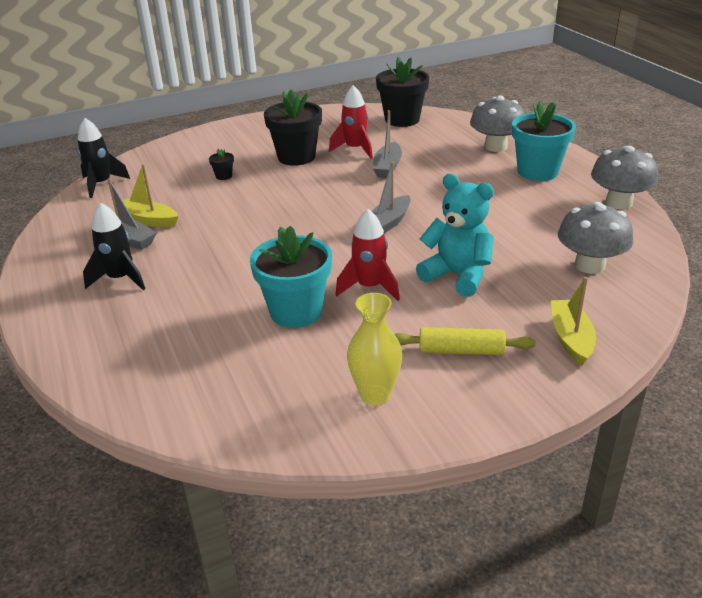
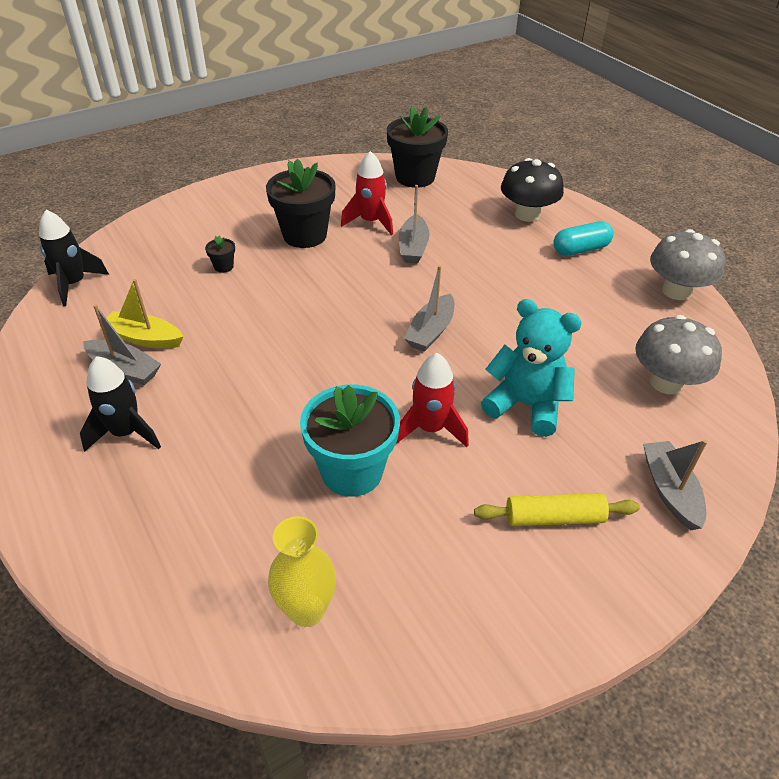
camera: 10 degrees left, 10 degrees up
yellow vase [347,293,402,405] -> yellow vase moved to [268,516,336,627]
grey mushroom [470,96,525,152] -> black mushroom [501,158,564,222]
turquoise flower pot [512,101,576,181] -> turquoise capsule [553,221,614,256]
yellow boat [551,277,596,366] -> grey boat [643,440,708,530]

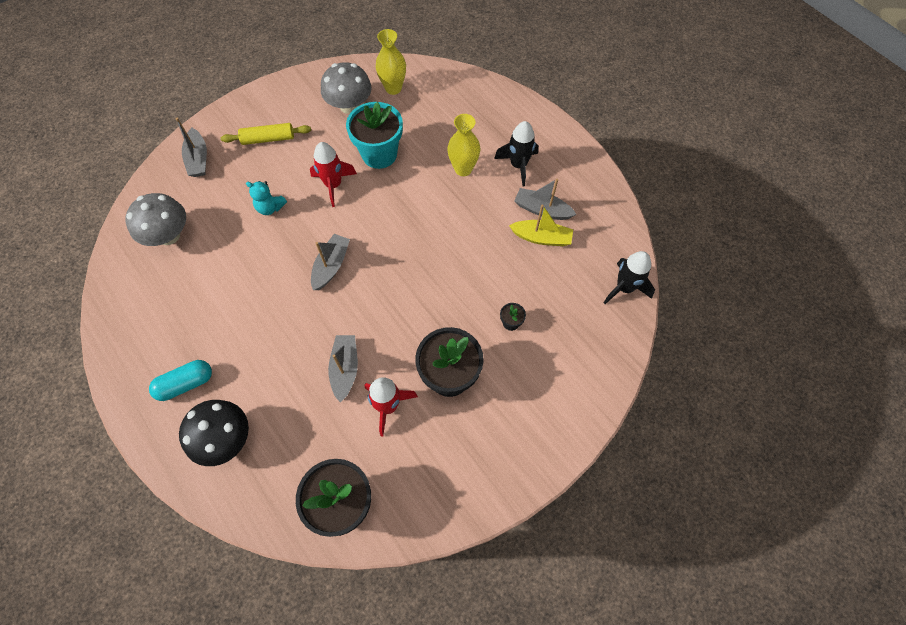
camera: 175 degrees right, 20 degrees up
turquoise teddy bear [481,299,582,437] -> turquoise teddy bear [246,181,287,215], size x0.56
grey mushroom [650,229,725,300] -> grey mushroom moved to [321,62,372,114]
none -> yellow vase [448,114,480,176]

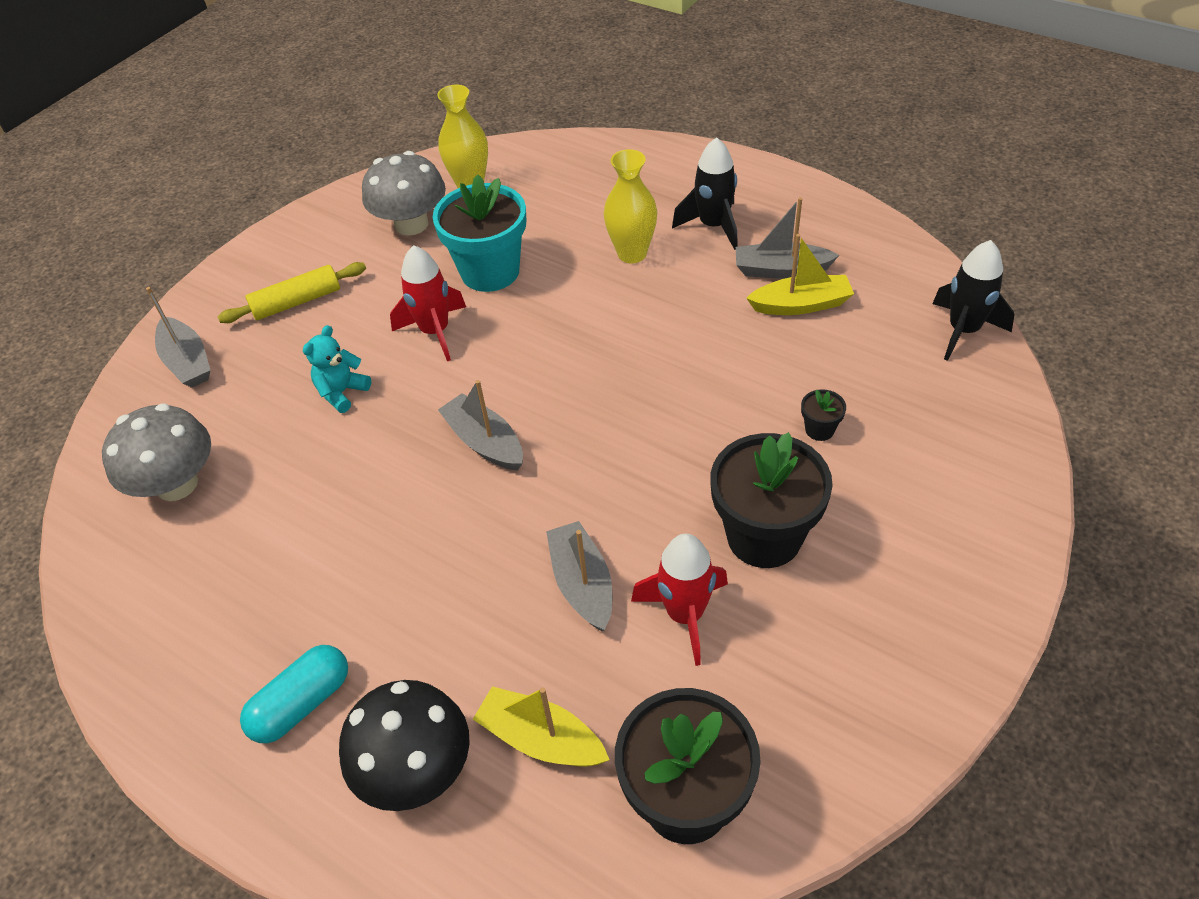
camera: 15 degrees left, 15 degrees down
turquoise teddy bear [246,181,287,215] -> turquoise teddy bear turned 120 degrees clockwise [303,325,371,413]
grey boat [311,234,350,290] -> grey boat turned 45 degrees counterclockwise [438,380,523,471]
none -> yellow boat [473,686,610,767]

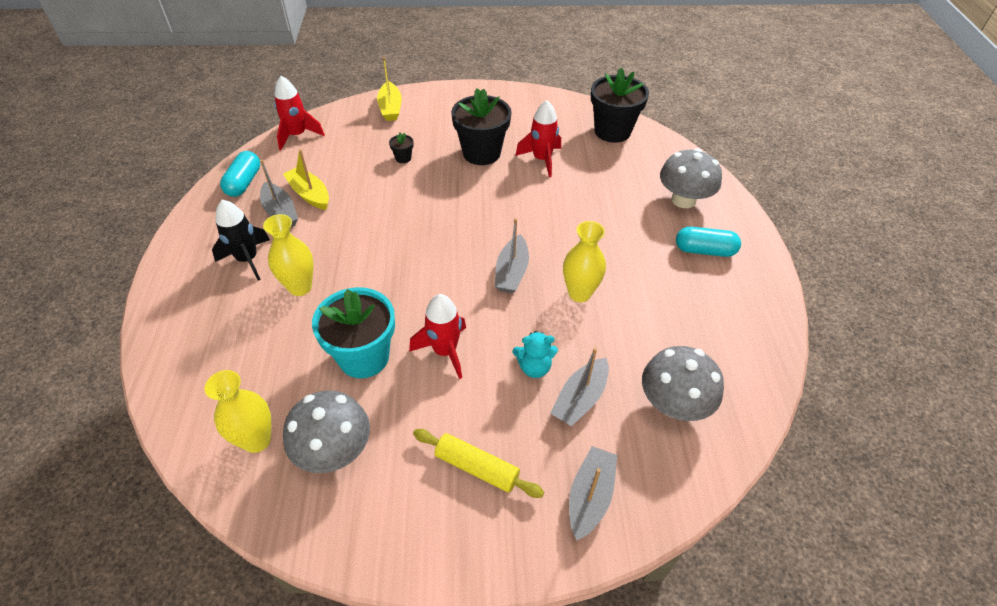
camera: 130 degrees left, 0 degrees up
black mushroom [339,680,470,811] -> grey mushroom [660,148,722,208]
yellow boat [473,686,610,767] -> yellow boat moved to [377,57,402,121]
grey boat [546,521,612,631] -> grey boat moved to [550,348,609,426]
black rocket [933,240,1015,361] -> red rocket [274,76,325,150]
none -> turquoise capsule [220,151,260,197]
none -> yellow vase [563,221,606,302]

